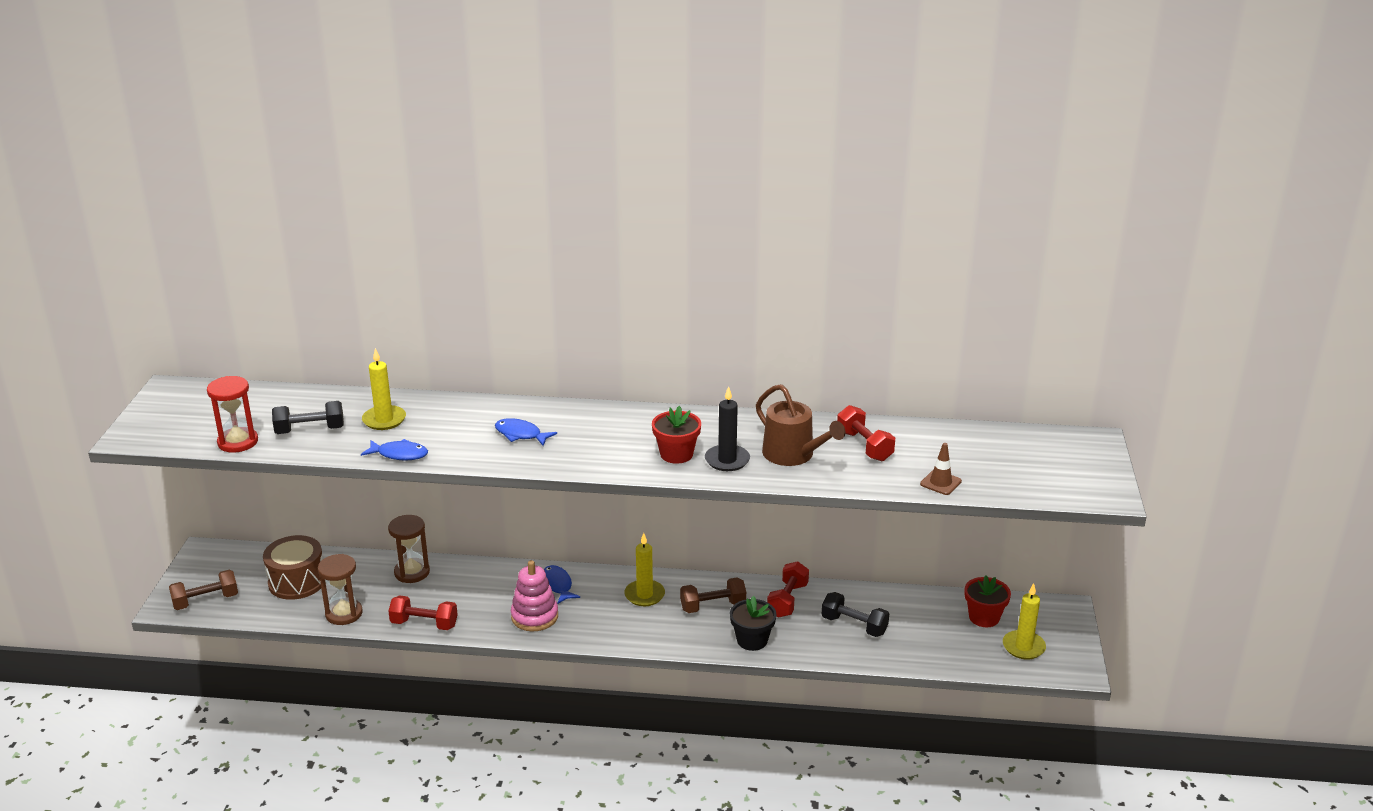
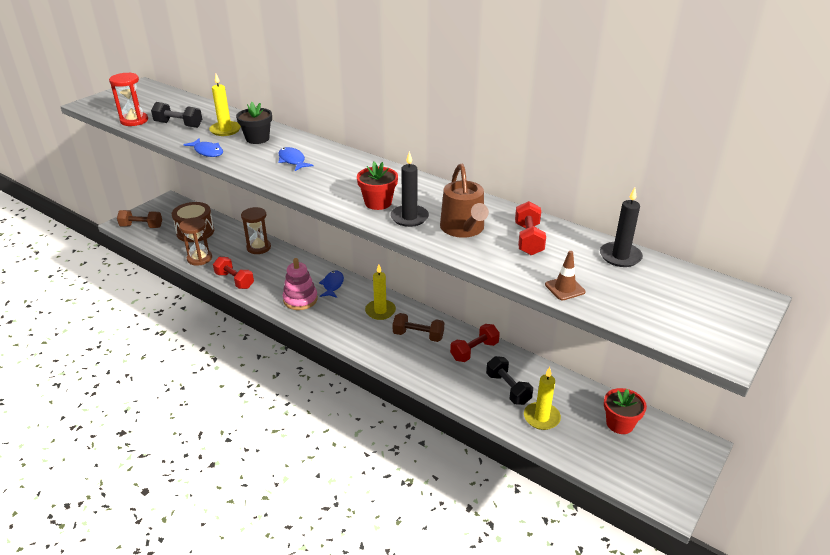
camera: 30 degrees right, 5 degrees up
black flower pot [730,596,777,651] -> black flower pot moved to [236,102,272,144]
yellow candle [1003,583,1046,659] -> yellow candle moved to [524,367,561,430]
none -> black candle [600,188,643,267]

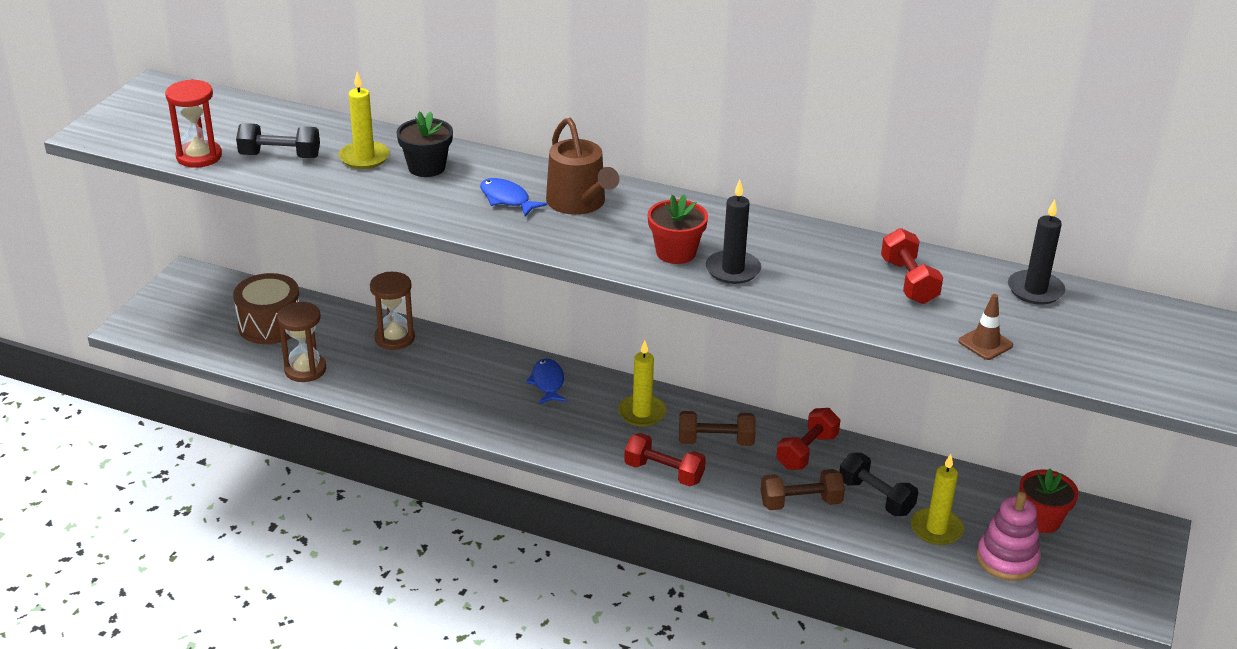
camera: 15 degrees left, 0 degrees up
brown dumbbell [117,210,162,228] -> brown dumbbell moved to [761,469,845,510]
blue fish [183,138,223,157] -> none
red dumbbell [213,257,254,289] -> red dumbbell moved to [624,433,706,486]
pink stacking toy [283,258,318,310] -> pink stacking toy moved to [977,492,1040,581]
brown watering can [440,164,489,238] -> brown watering can moved to [546,118,619,215]

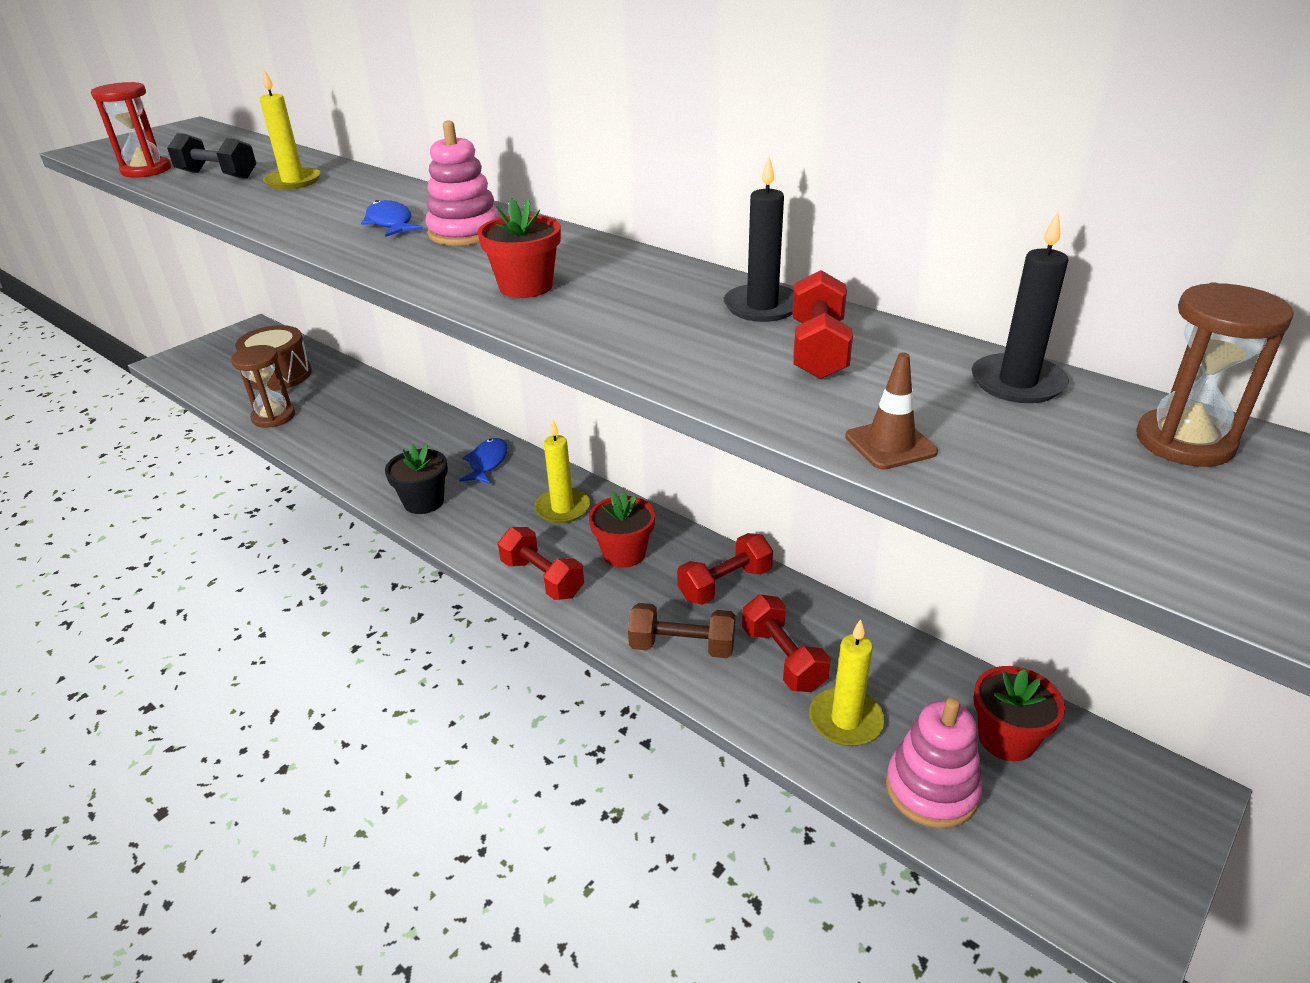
camera: 20 degrees right, 0 degrees up
brown hourglass [370,272,415,350] -> brown hourglass moved to [1137,282,1294,467]
black flower pot [396,111,453,177] -> black flower pot moved to [385,444,448,514]
brown watering can [546,118,619,215] -> pink stacking toy [425,120,500,246]
brown dumbbell [679,411,756,446] -> red flower pot [589,492,655,568]
black candle [706,180,761,284] -> black candle moved to [724,157,794,322]
black dumbbell [839,453,918,516] -> red dumbbell [742,595,831,692]

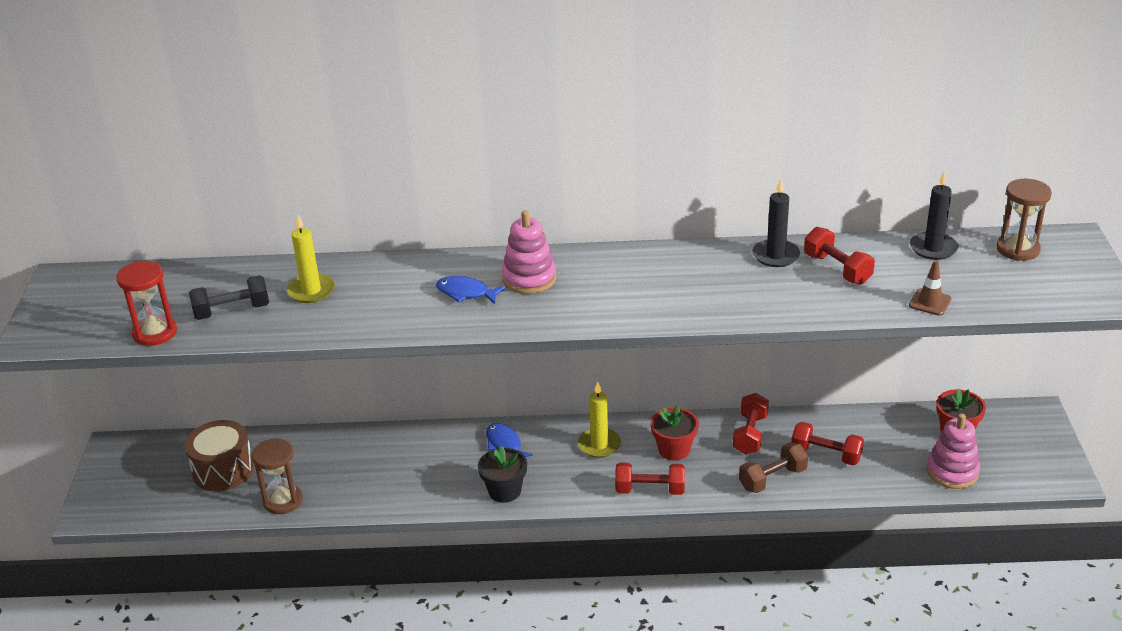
camera: 40 degrees left, 0 degrees up
red flower pot [477,198,561,298] -> none
yellow candle [809,619,885,746] -> none

